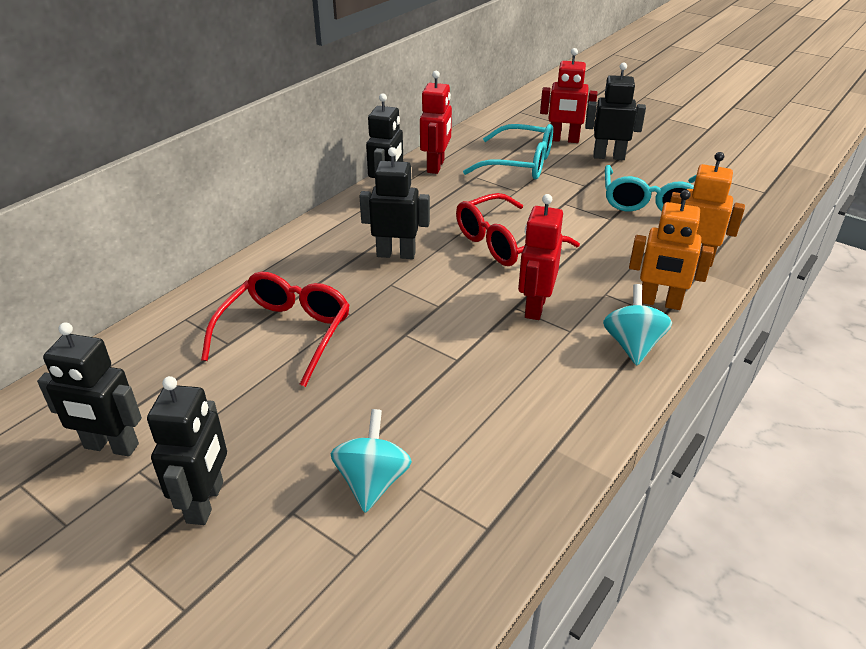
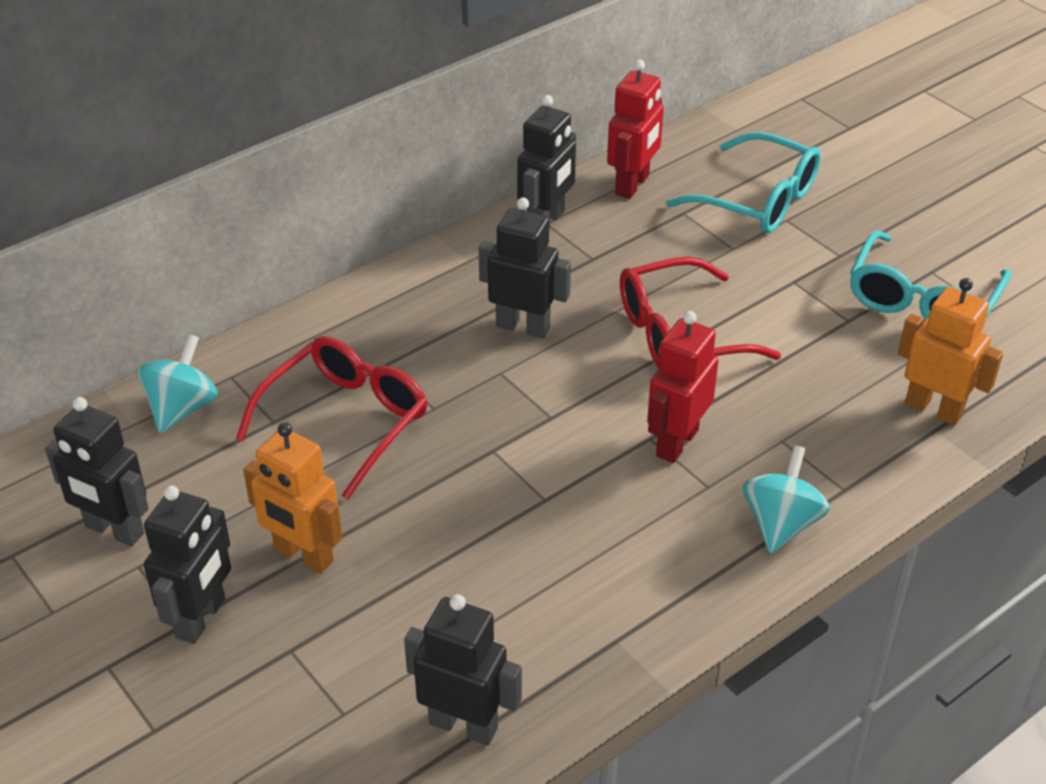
camera: 15 degrees right, 5 degrees up
turquoise spinning top [331,409,412,513] -> turquoise spinning top moved to [138,334,218,433]
red robot [540,48,597,143] -> none
black robot [585,63,646,160] -> black robot moved to [404,594,522,746]
orange robot [629,190,714,310] -> orange robot moved to [243,422,342,574]

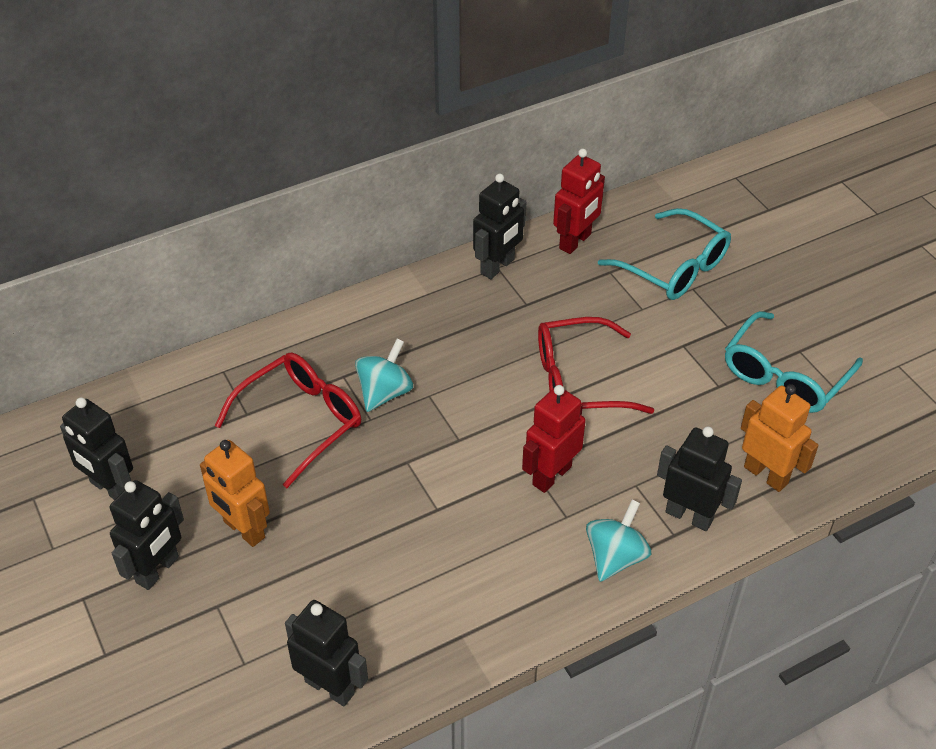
camera: 10 degrees right, 5 degrees up
turquoise spinning top [138,334,218,433] -> turquoise spinning top moved to [355,339,413,412]
black robot [479,197,571,339] -> black robot moved to [657,426,742,531]

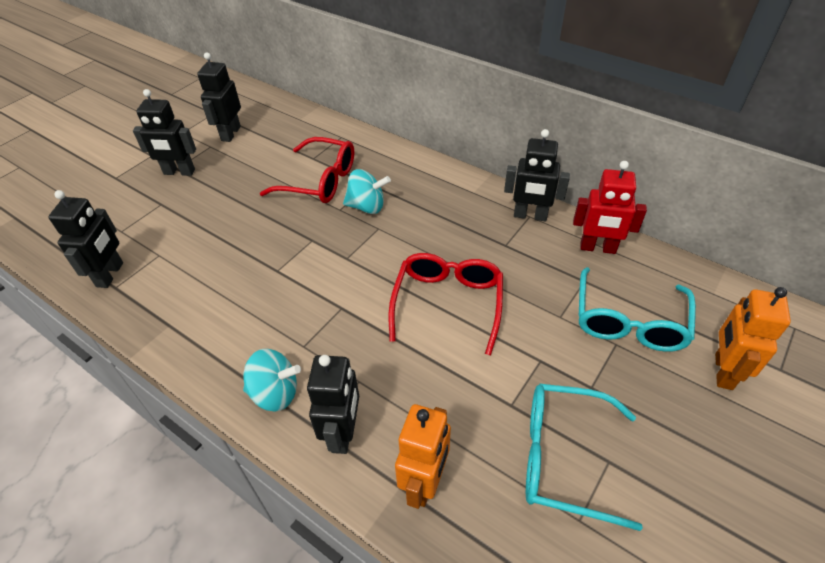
camera: 65 degrees right, 0 degrees up
orange robot [200,440,270,547] -> orange robot moved to [715,287,791,390]
red robot [522,385,586,493] -> none
red glasses [538,317,654,414] -> red glasses turned 45 degrees clockwise [388,253,503,355]

